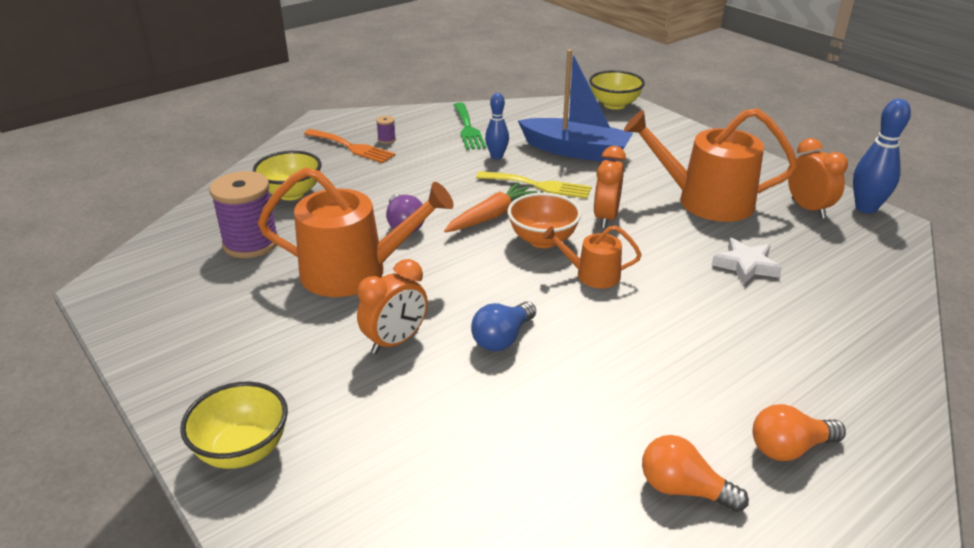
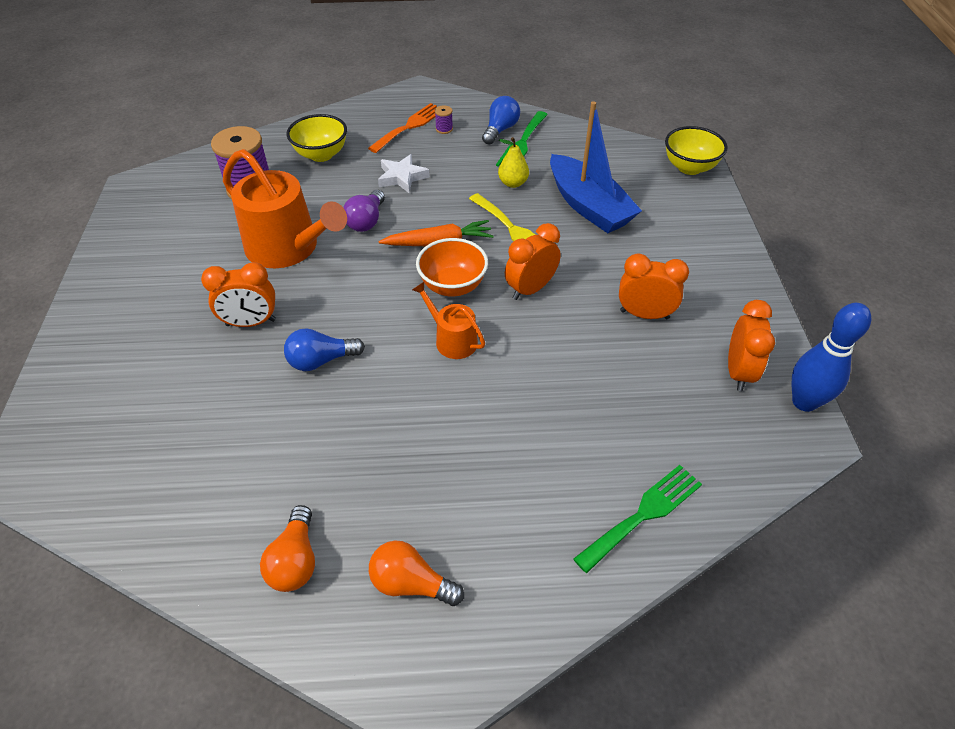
camera: 35 degrees right, 15 degrees up
yellow bowl [180,381,288,469] -> none
orange fork [304,129,396,163] -> orange fork turned 120 degrees counterclockwise [368,103,437,153]
blue bowling pin [485,93,509,159] -> yellow pear [498,137,529,188]
orange watering can [624,108,798,222] -> orange clock [619,253,689,319]
orange light bulb [642,435,749,512] -> orange light bulb turned 150 degrees counterclockwise [260,505,315,592]
white star [712,238,782,285] -> white star moved to [378,154,430,193]
none -> blue light bulb [482,96,520,144]
none -> green fork [573,465,702,573]

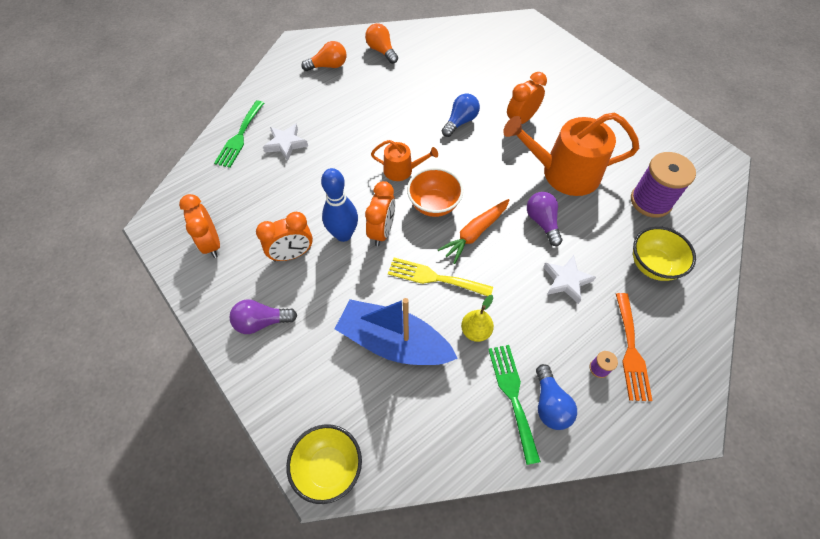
camera: 145 degrees right, 10 degrees up
blue bowling pin [792,303,871,412] -> blue bowling pin moved to [321,168,358,242]
none -> purple light bulb [229,299,297,334]
none -> white star [263,123,308,161]

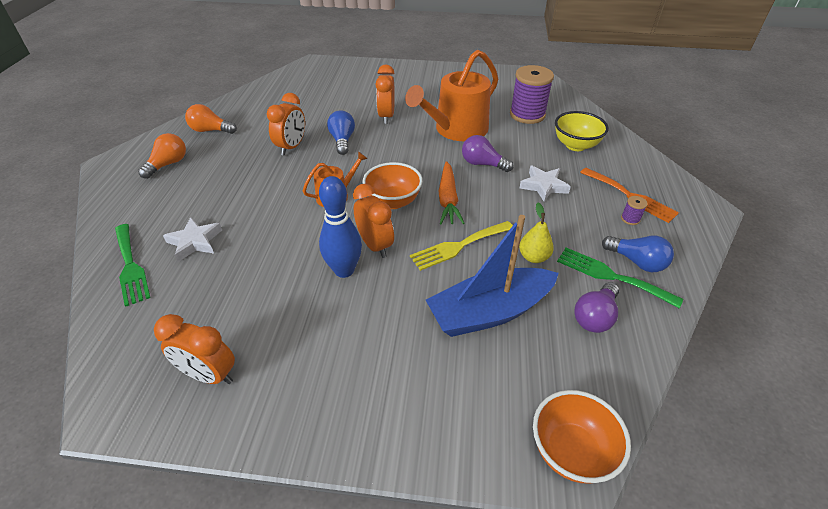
camera: 45 degrees left, 15 degrees down
purple light bulb [229,299,297,334] -> purple light bulb moved to [575,282,619,333]
orange clock [256,212,313,261] -> orange clock moved to [267,93,305,156]
yellow bowl [286,424,362,504] -> orange bowl [533,390,631,484]

